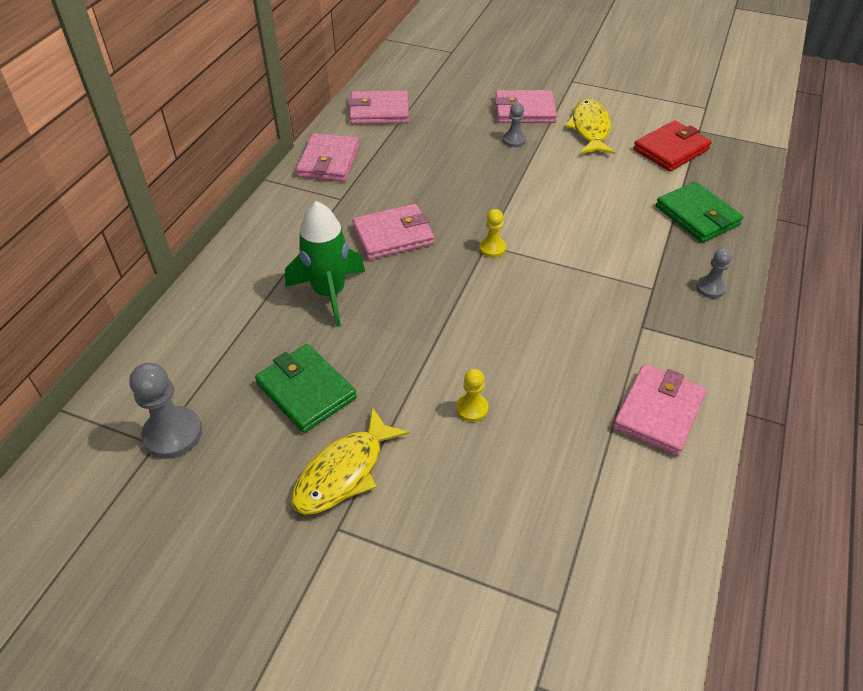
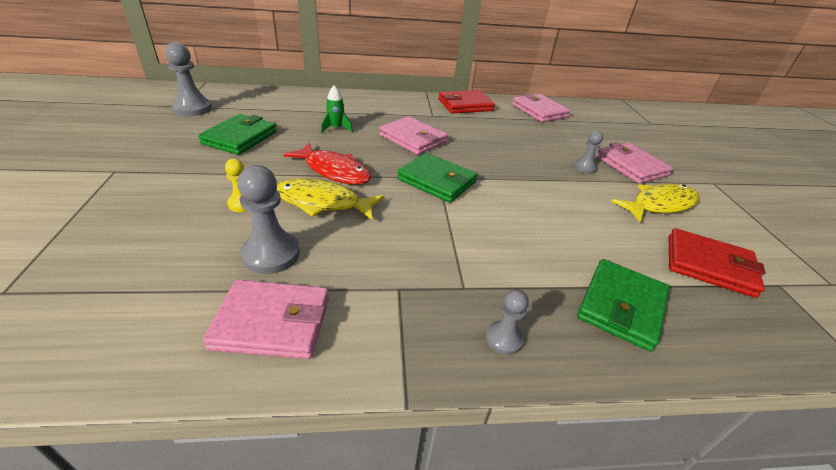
camera: 60 degrees right, 10 degrees down
green rocket [285,201,365,327] -> green rocket [321,85,353,133], size x0.52
yellow fish [291,407,409,515] -> yellow fish moved to [276,179,384,220]
pink wallet [296,133,359,182] -> red wallet [439,90,495,113]
yellow pawn [479,209,506,258] -> green wallet [397,153,477,203]
none -> grey pawn [237,165,300,274]
none -> red fish [283,143,371,185]

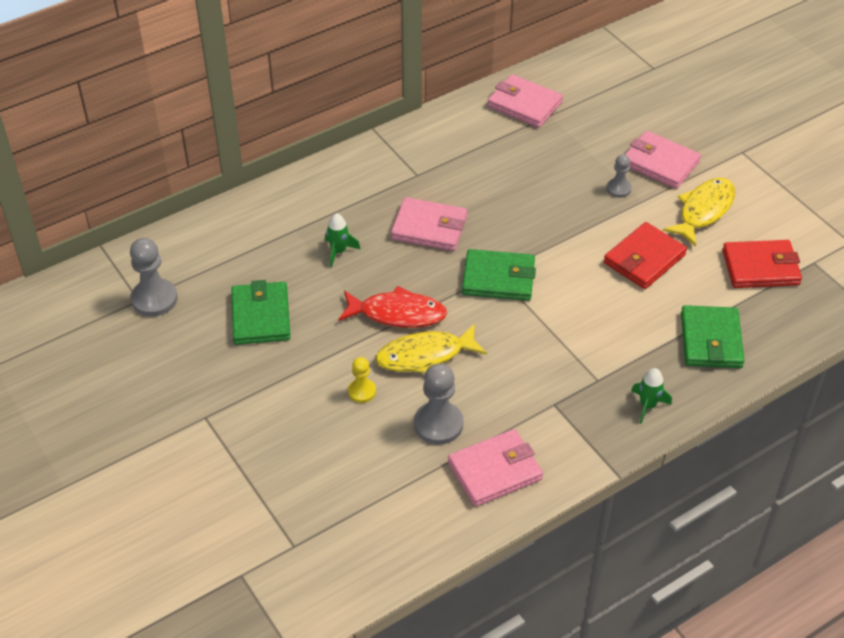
camera: 25 degrees left, 10 degrees up
red wallet [439,90,495,113] -> red wallet moved to [604,222,687,289]
grey pawn [485,289,529,355] -> green rocket [631,368,672,424]

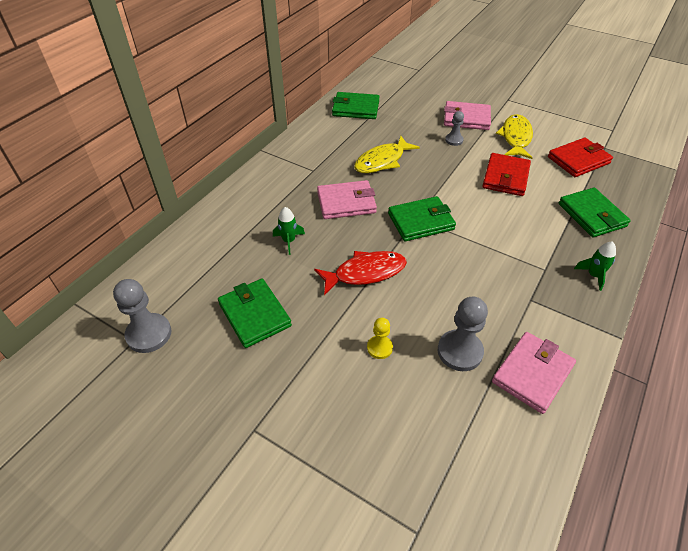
camera: 25 degrees left, 0 degrees up
yellow fish [376,324,487,373] -> yellow fish moved to [354,136,420,173]
pink wallet [487,74,563,128] -> green wallet [332,92,380,119]

